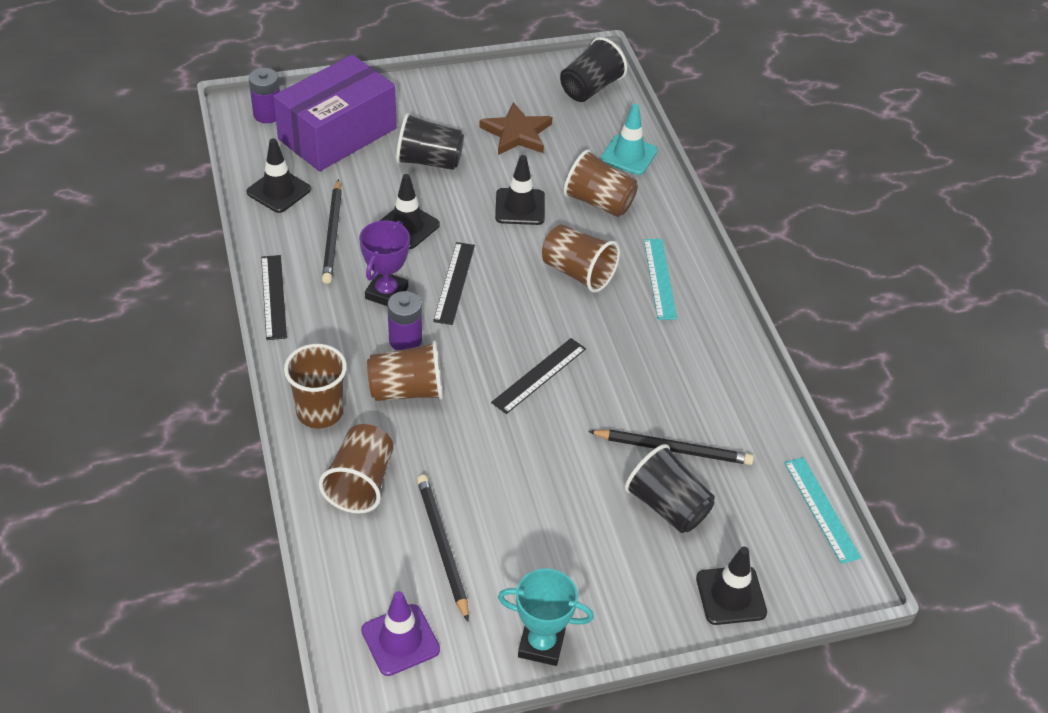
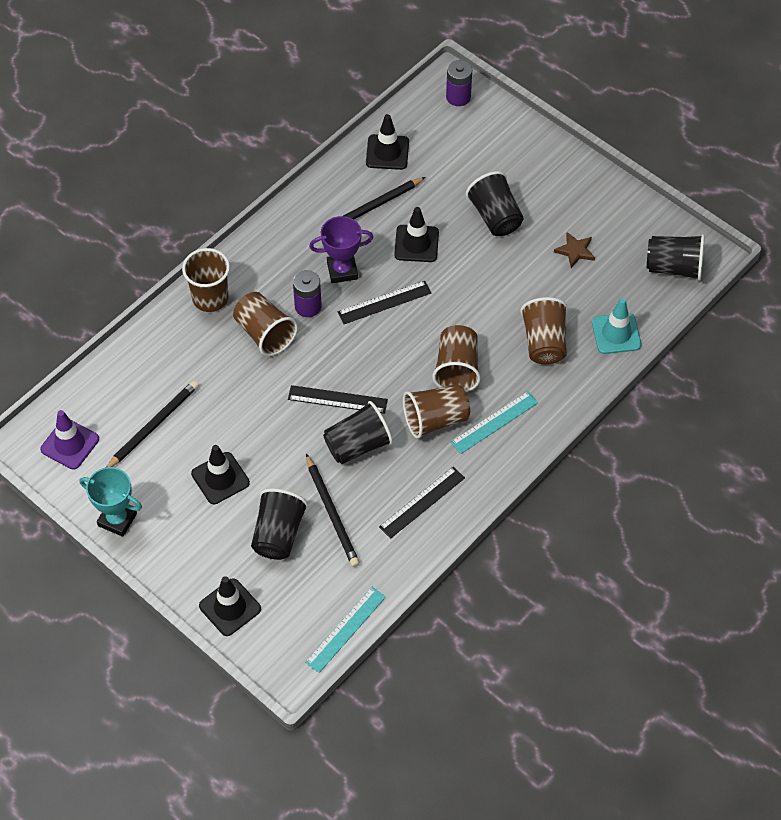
camera: 60 degrees right, 10 degrees up
black ruler [261,255,287,340] -> black ruler moved to [379,467,465,539]
purple box [273,55,397,171] -> none
brown cup [319,424,394,513] -> brown cup moved to [403,384,470,439]
brown star [479,102,552,155] -> brown star [554,232,595,268], size x0.61
black traffic cone [495,155,545,225] -> black traffic cone moved to [191,445,250,504]
turquoise trophy [498,568,594,666] -> turquoise trophy turned 45 degrees counterclockwise [80,467,142,537]
none -> black cup [323,401,393,464]

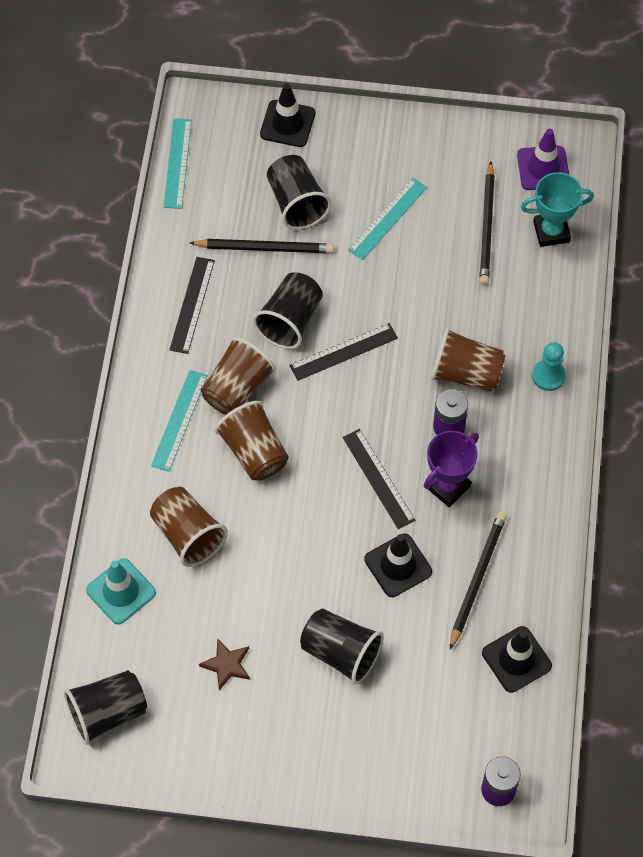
camera: 145 degrees right, 5 degrees up
turquoise trophy [80,467,142,537] -> turquoise trophy moved to [521,172,594,247]
brown cup [182,248,230,312] -> turquoise pawn [532,342,566,391]
black traffic cone [191,445,250,504] -> turquoise ruler [348,178,427,260]
black pencil [306,454,360,567] -> black pencil turned 150 degrees clockwise [190,239,334,253]
black ruler [338,281,431,324] -> black ruler turned 60 degrees counterclockwise [343,429,415,529]

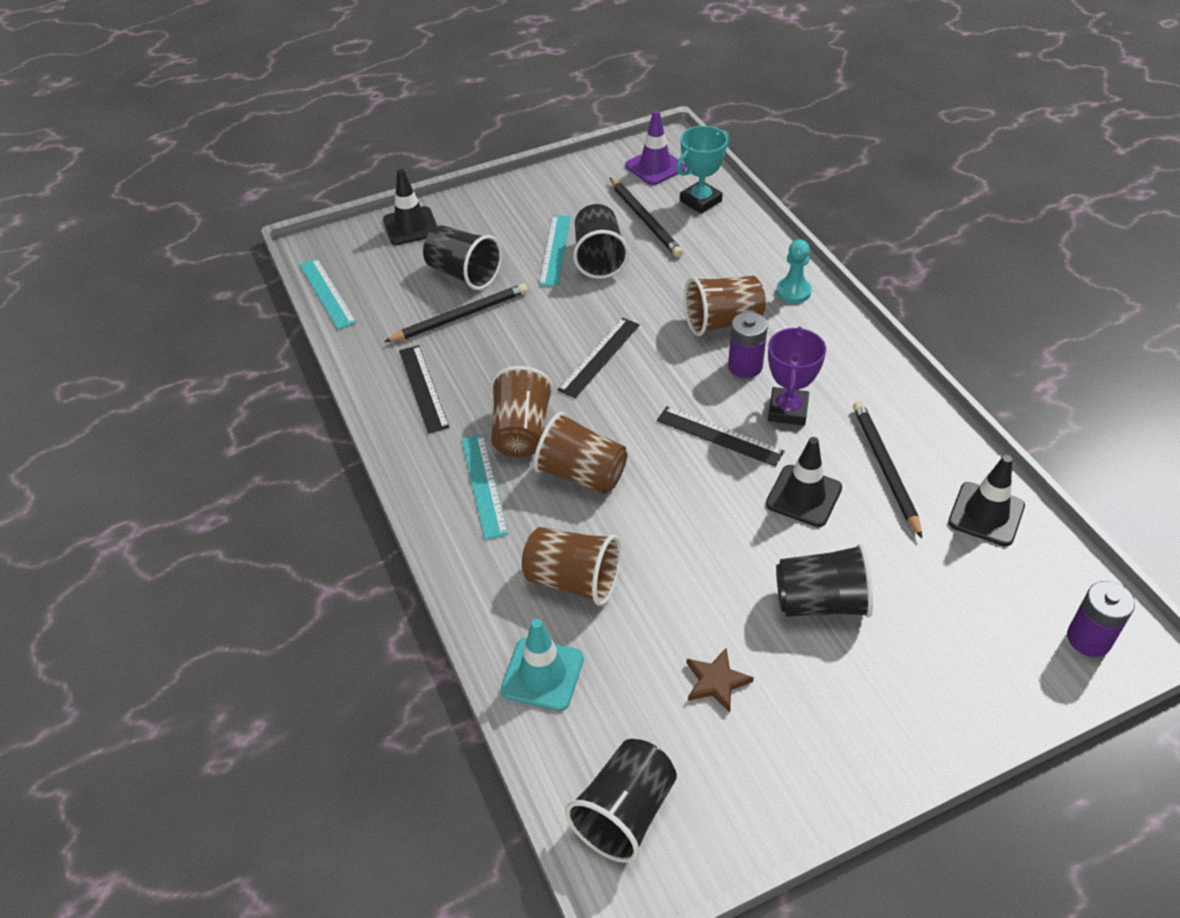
camera: 30 degrees left, 15 degrees down
black cup [253,272,323,349] -> black cup moved to [573,204,629,279]

